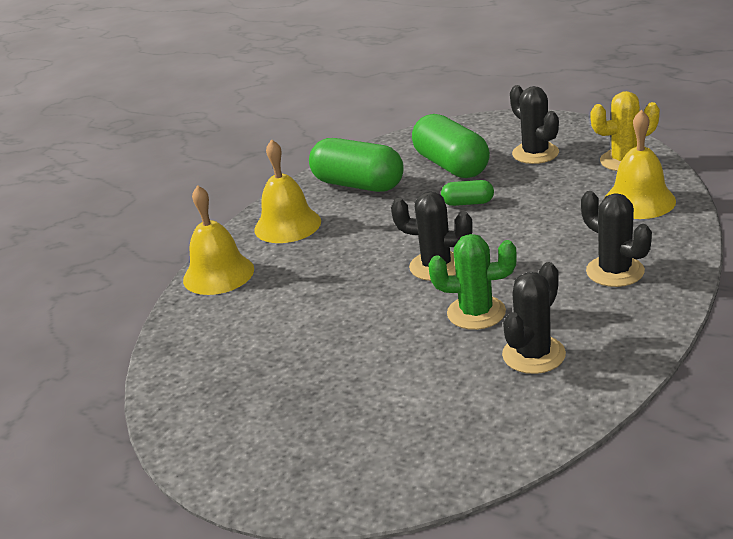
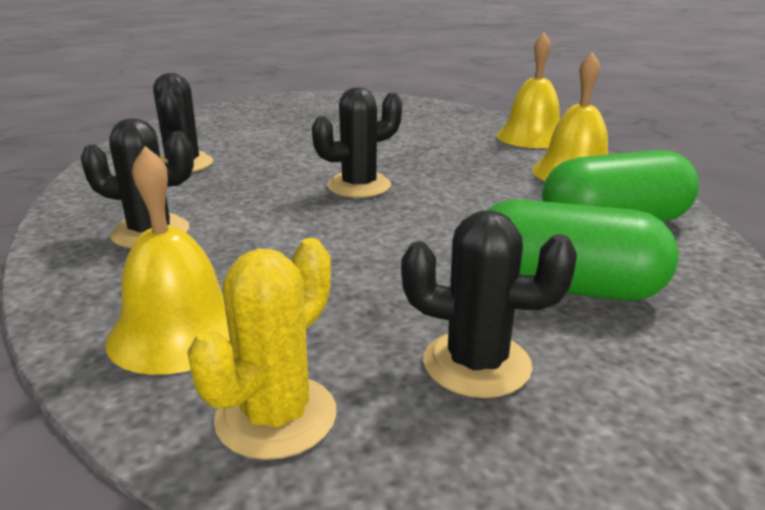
camera: 130 degrees right, 5 degrees down
green cactus [429,234,517,330] -> none
green capsule [441,180,494,206] -> none

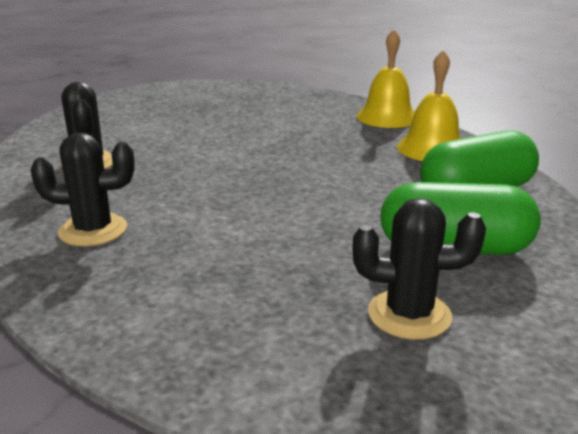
camera: 10 degrees left, 0 degrees up
yellow bell [105,146,230,375] -> none
yellow cactus [187,238,337,460] -> none
black cactus [312,87,402,198] -> none

